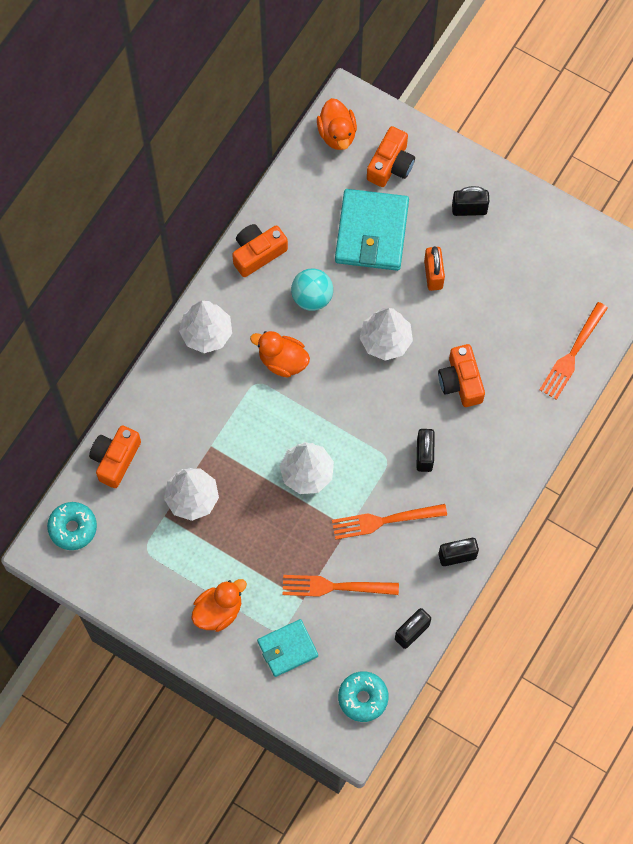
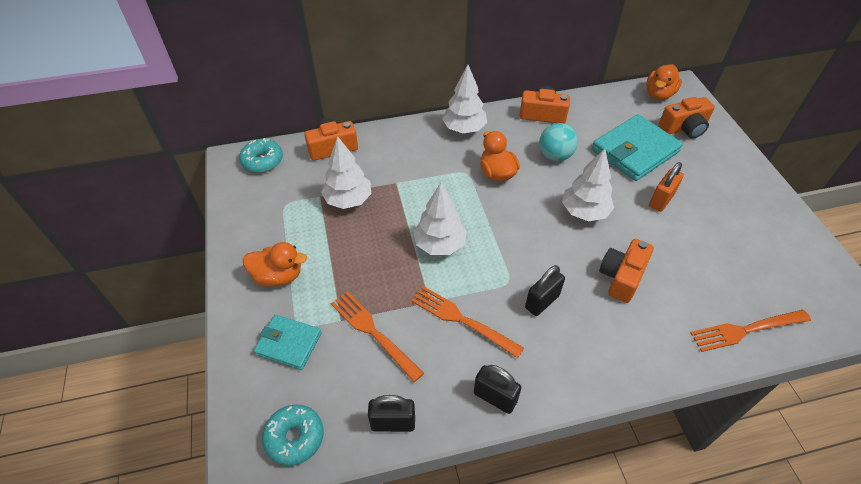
camera: 45 degrees right, 20 degrees down
black padlock [452,186,489,216] -> none

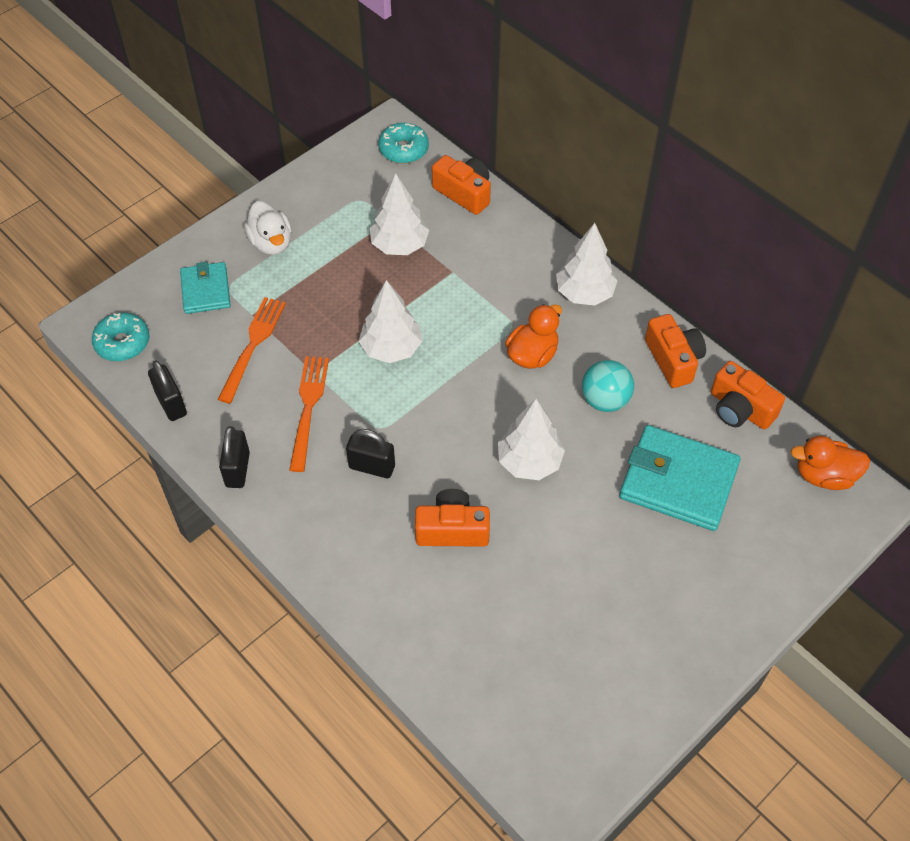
camera: 60 degrees right, 5 degrees up
orange duck [243,242,307,286] -> white duck [244,201,292,255]
orange padlock [649,162,684,212] -> none
orange camera [659,97,715,139] -> orange camera moved to [711,361,785,430]
orange fork [690,310,811,352] -> none

